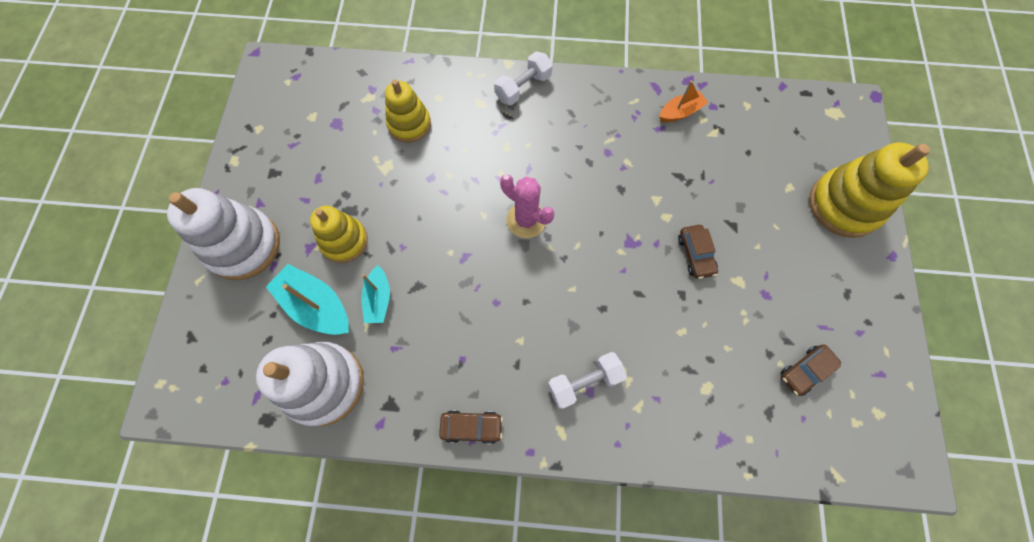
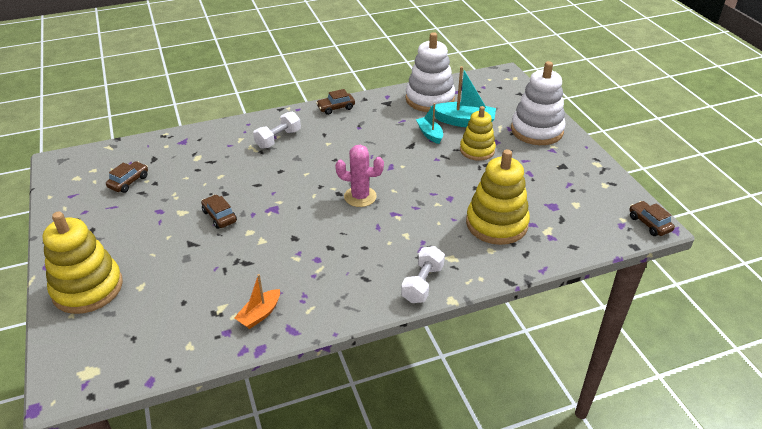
camera: 155 degrees right, 30 degrees down
yellow stacking toy [385,79,431,143] -> yellow stacking toy [466,149,530,245], size x1.55
none -> brown car [630,201,675,236]

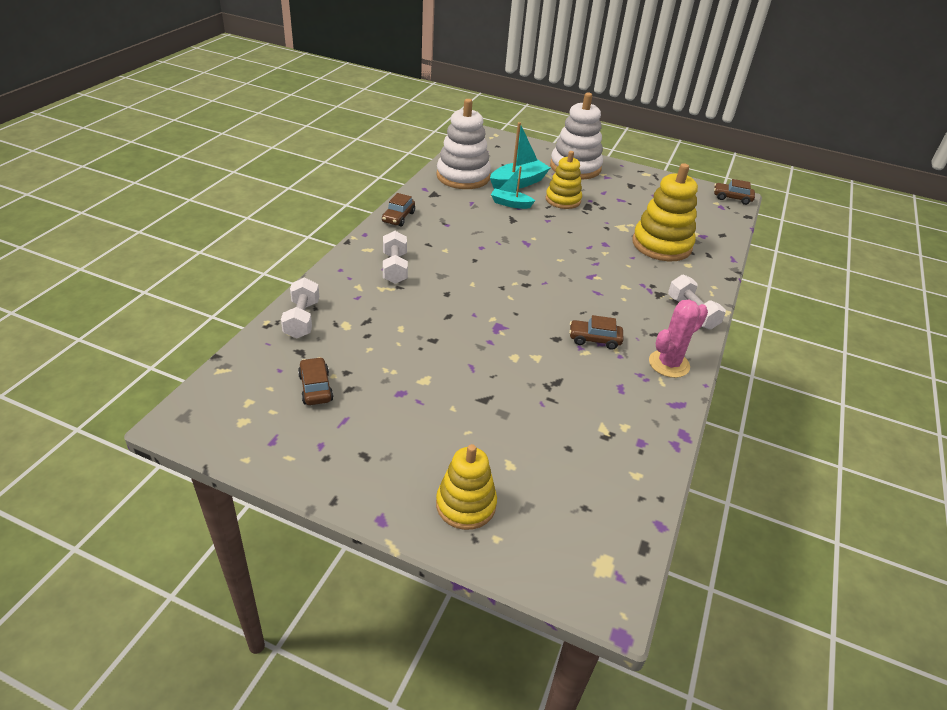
camera: 50 degrees left, 0 degrees up
yellow stacking toy [43,212,123,314] -> yellow stacking toy [436,444,497,530], size x0.65
brown car [201,195,237,229] -> brown car moved to [569,315,624,350]
orange boat [234,274,280,329] -> none
pink cactus [335,145,384,207] -> pink cactus moved to [649,300,708,378]
none -> white dumbbell [281,278,319,339]

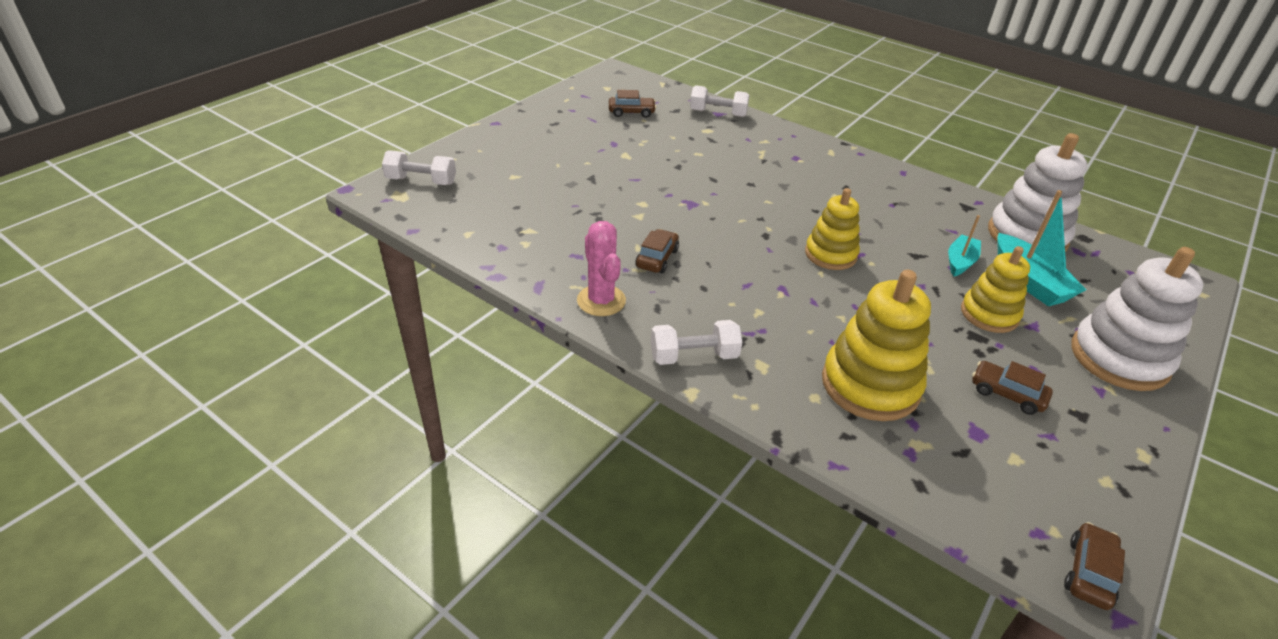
camera: 105 degrees right, 0 degrees up
brown car [382,193,415,226] -> brown car moved to [972,361,1053,415]
white dumbbell [383,231,408,284] -> white dumbbell moved to [382,150,456,185]
yellow stacking toy [436,444,497,530] -> yellow stacking toy moved to [805,188,860,270]

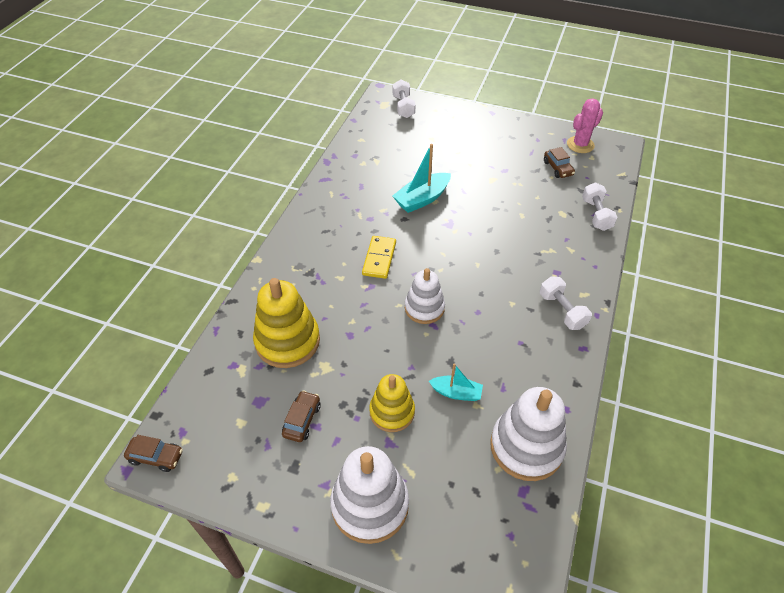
camera: 75 degrees right, 10 degrees up
pink cactus [577,221,626,316] -> pink cactus moved to [567,98,603,153]
brown car [635,229,679,273] -> none
white dumbbell [651,320,742,365] -> white dumbbell moved to [540,276,592,330]
yellow stacking toy [805,188,860,270] -> white stacking toy [405,268,445,324]
turquoise boat [997,190,1086,306] -> turquoise boat moved to [392,144,451,213]
none -> yellow domino [362,236,396,279]

